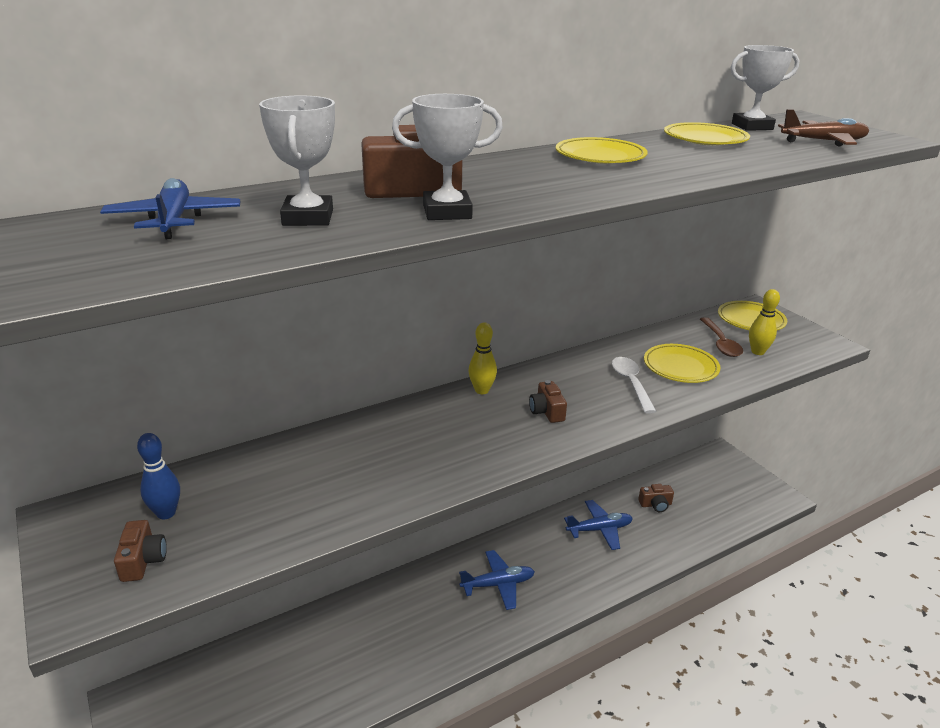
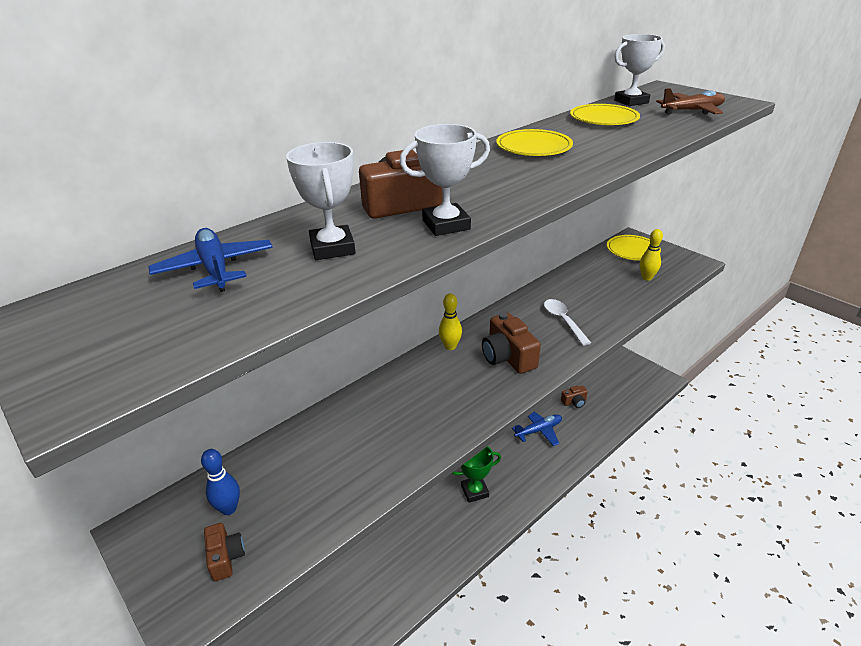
camera: 10 degrees left, 5 degrees up
blue plane [459,550,535,610] -> green trophy [452,446,501,503]
brown camera [529,380,567,423] -> brown camera [482,312,541,374], size x1.75
yellow plate [644,344,721,383] -> none
brown spoon [700,317,743,357] -> none

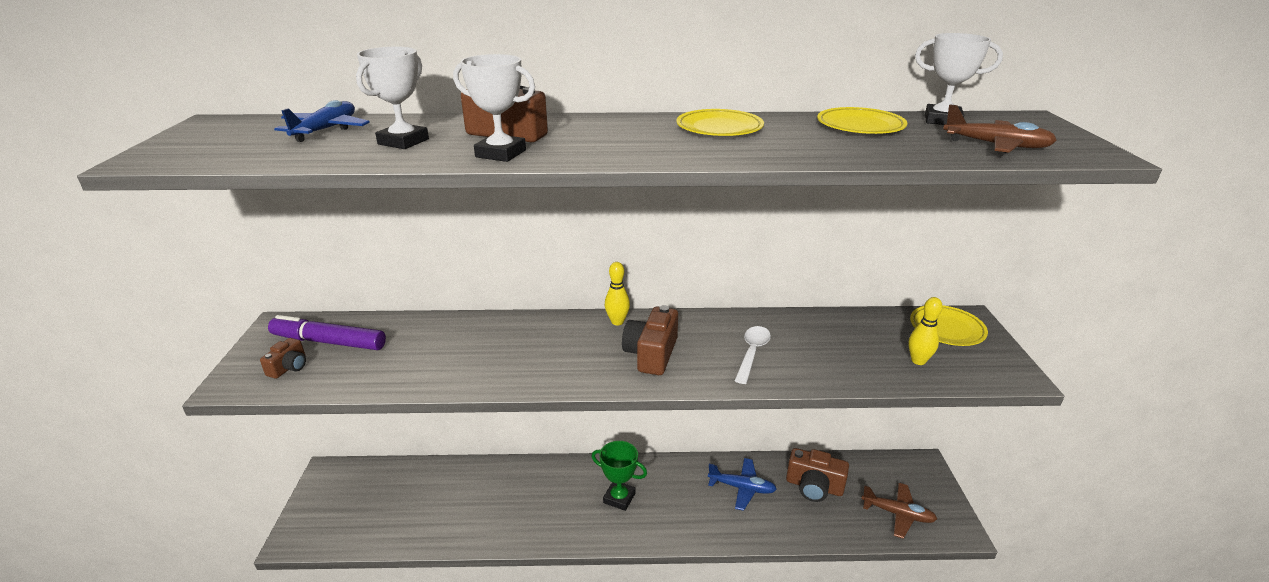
camera: 40 degrees right, 5 degrees down
blue bowling pin [201,449,240,515] -> purple marker [268,315,386,350]
brown camera [561,386,588,408] -> brown camera [786,448,849,502], size x1.75
none -> brown plane [861,483,937,539]

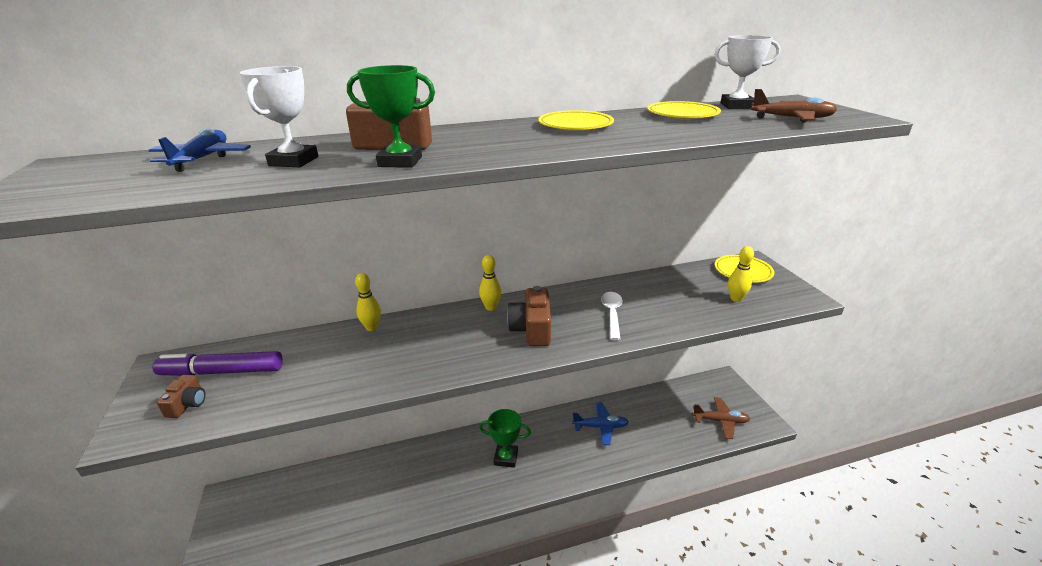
camera: 15 degrees left, 0 degrees up
white trophy [453,54,535,162] -> green trophy [347,65,435,168]
brown camera [786,448,849,502] -> none
none -> yellow bowling pin [355,273,381,331]

